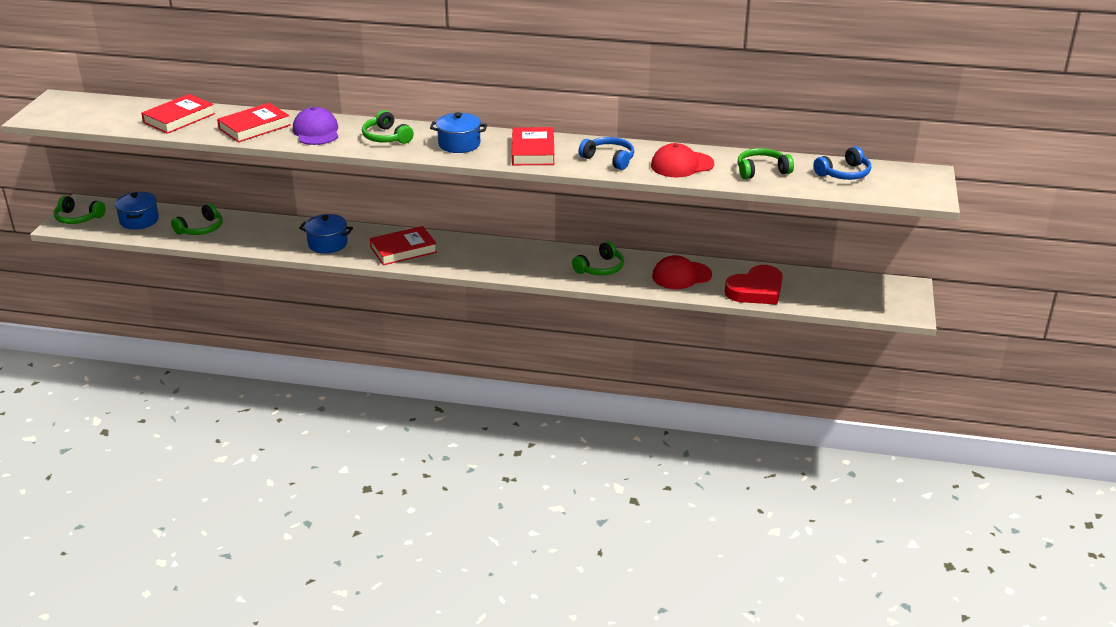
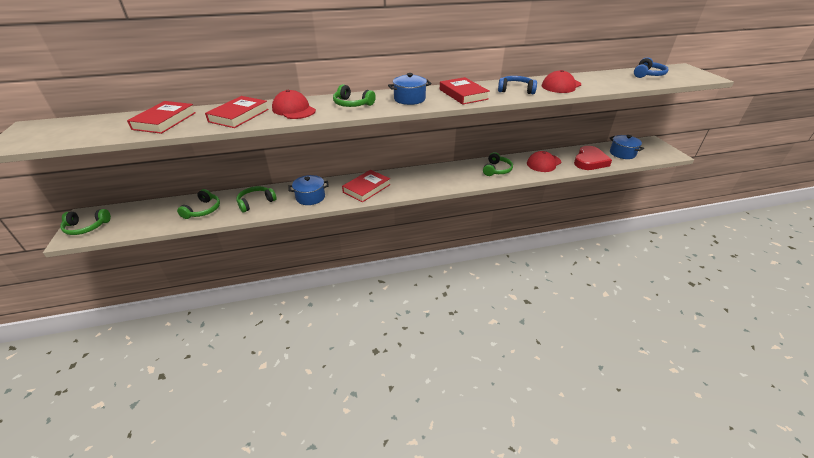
camera: 25 degrees left, 5 degrees up
blue pot [115,192,159,230] -> blue pot moved to [609,135,644,159]
purple cap [293,107,338,145] -> red cap [272,90,316,119]
green headphones [738,148,794,179] -> green headphones moved to [236,186,277,212]

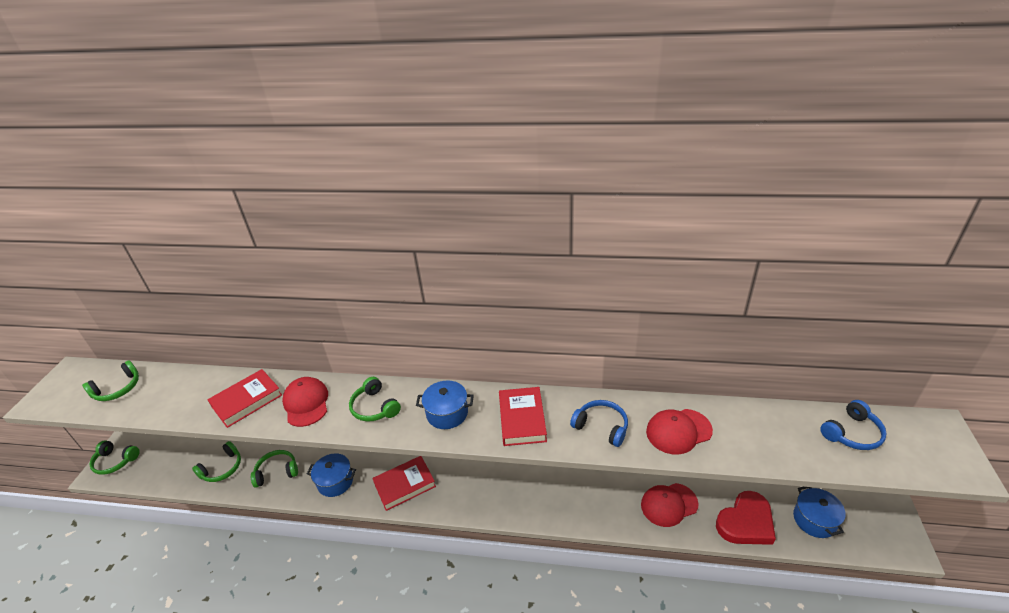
camera: 25 degrees right, 0 degrees up
red book [127,101,196,134] -> none
green headphones [483,152,513,176] -> green headphones moved to [82,360,139,401]

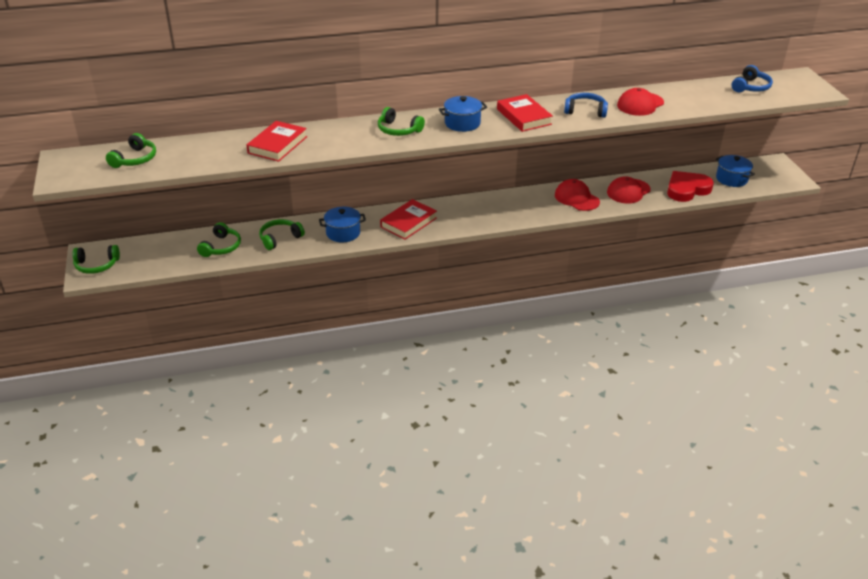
camera: 25 degrees left, 0 degrees up
red cap [282,377,328,427] -> red cap moved to [555,179,600,211]
red heart [716,491,776,545] -> red heart turned 150 degrees counterclockwise [667,171,714,202]

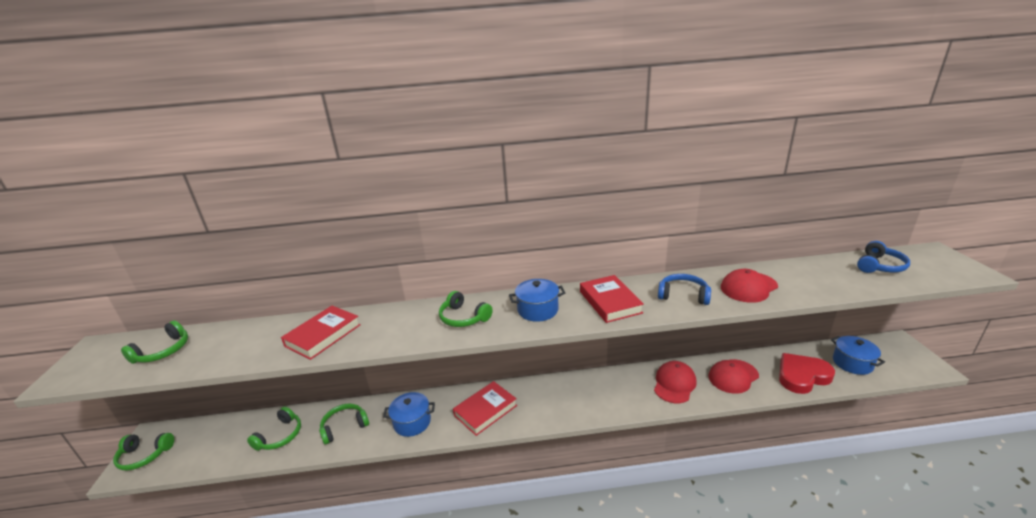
camera: 10 degrees right, 10 degrees down
red cap [555,179,600,211] -> red cap turned 60 degrees clockwise [654,361,696,403]

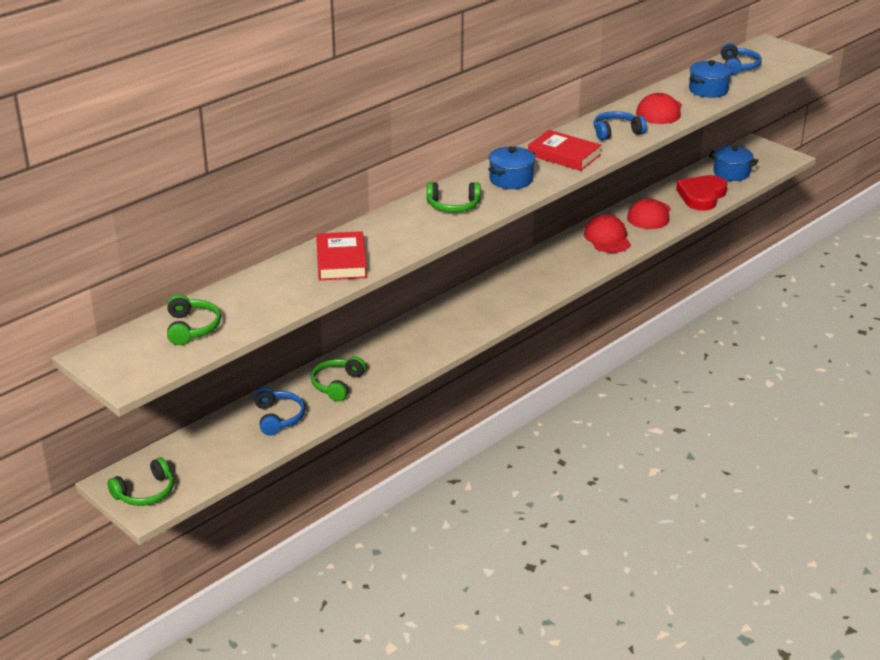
camera: 40 degrees left, 5 degrees up
green headphones [247,407,301,451] -> blue headphones [253,387,305,435]
blue pot [383,392,435,437] -> blue pot moved to [689,60,732,98]
red book [453,381,517,436] -> none

